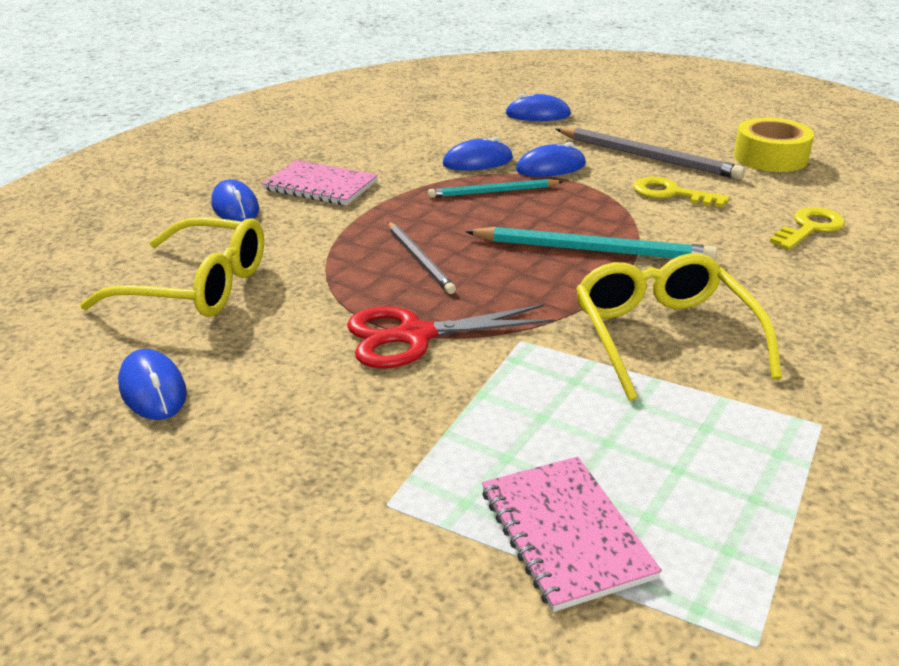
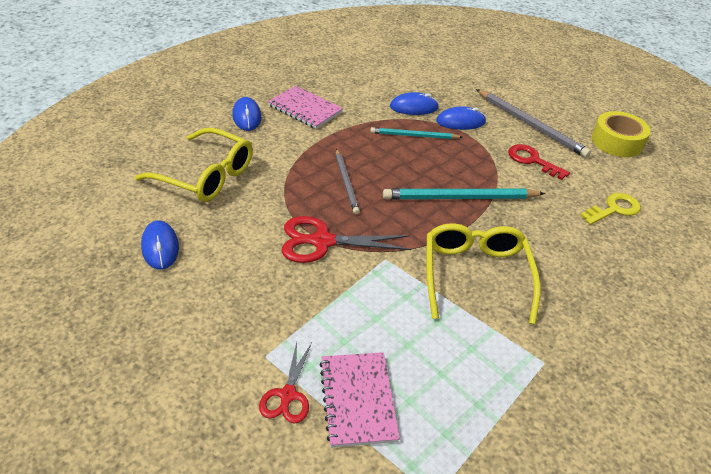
camera: 10 degrees right, 10 degrees up
turquoise pencil [465,227,717,260] -> turquoise pencil turned 150 degrees clockwise [383,189,545,199]
blue mouse [506,93,571,121] -> none
yellow key [633,177,729,208] -> red key [508,144,570,180]
none -> red scissors [259,342,312,423]

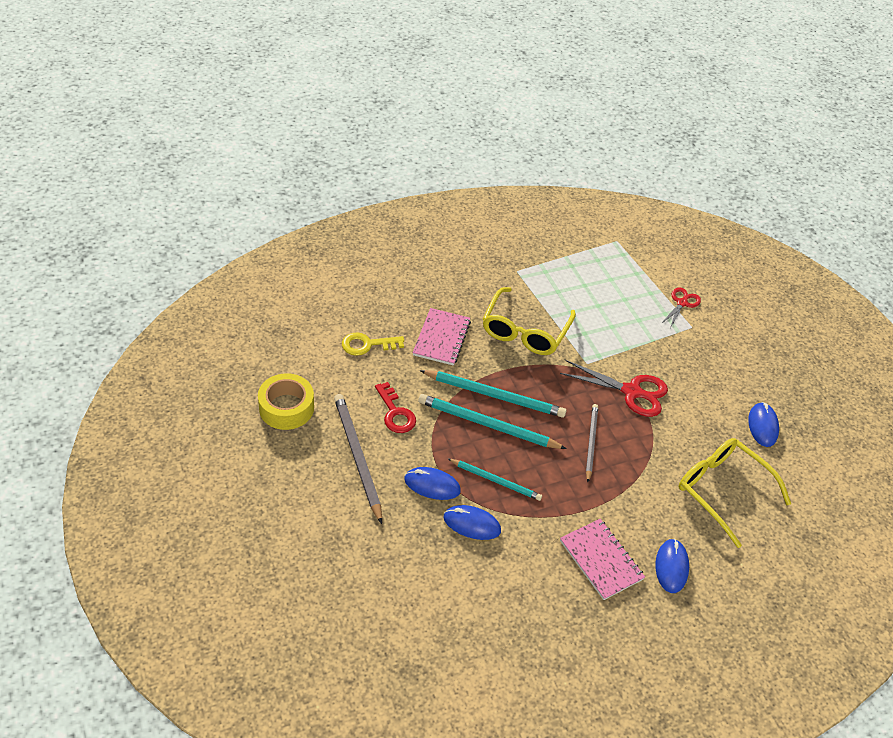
camera: 160 degrees left, 5 degrees up
pink notebook [319,352,400,448] -> pink notebook moved to [412,308,471,366]
none -> turquoise pencil [418,394,567,449]

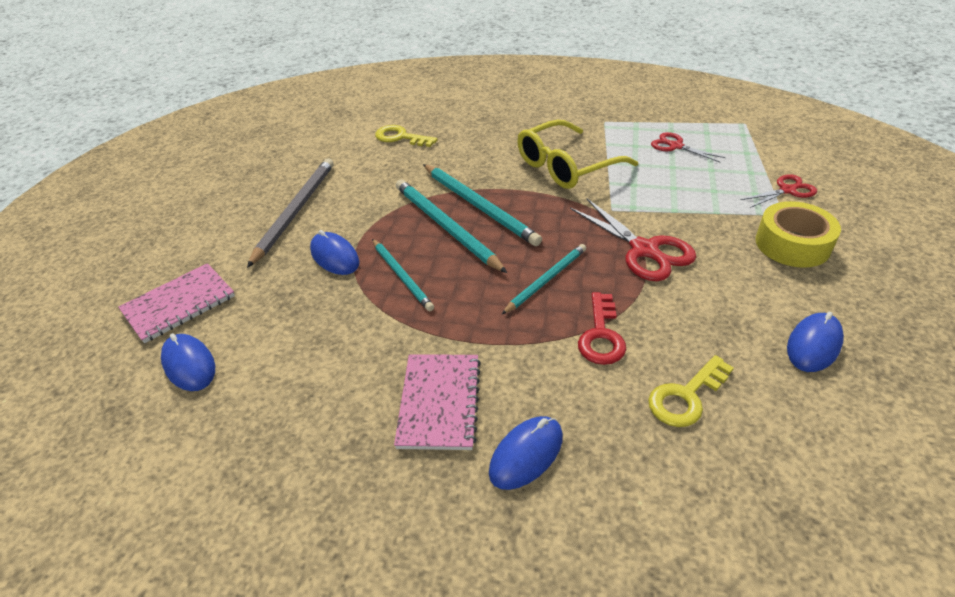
camera: 40 degrees right, 5 degrees down
yellow tape [258,373,314,430] -> yellow tape moved to [756,201,841,268]
red key [375,382,416,433] -> red key moved to [578,292,626,365]
pink notebook [412,308,471,366] -> pink notebook moved to [118,263,235,343]
blue mouse [444,505,501,540] -> blue mouse moved to [161,333,215,391]
grey pencil [586,404,598,482] -> turquoise pencil [501,244,586,315]
yellow glasses [679,438,791,548] -> yellow key [648,355,734,427]
none -> red scissors [651,132,726,162]

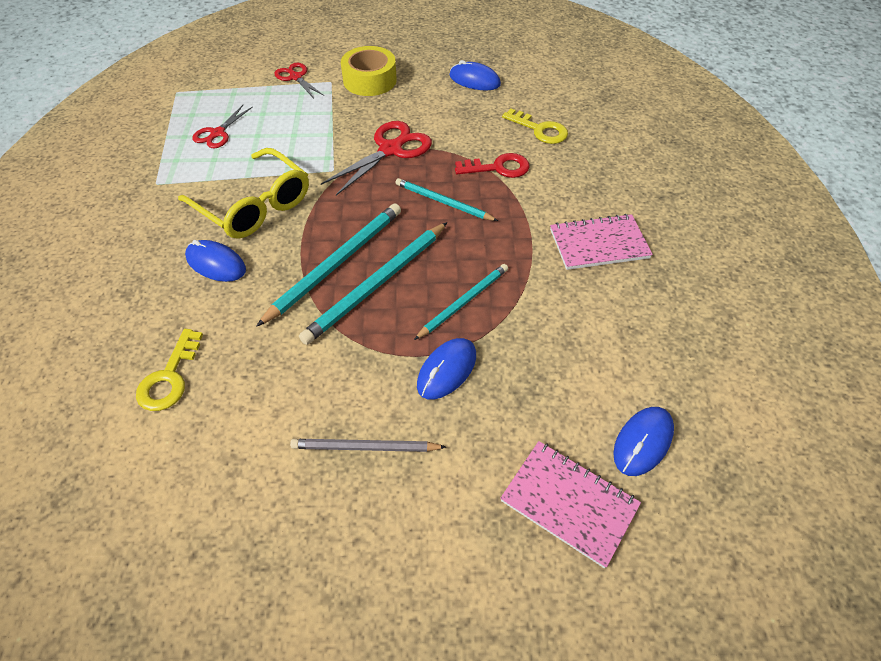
camera: 105 degrees left, 10 degrees up
grey pencil [247,158,334,268] -> grey pencil [290,439,446,452], size x0.63
blue mouse [489,416,563,490] -> blue mouse moved to [185,240,246,282]

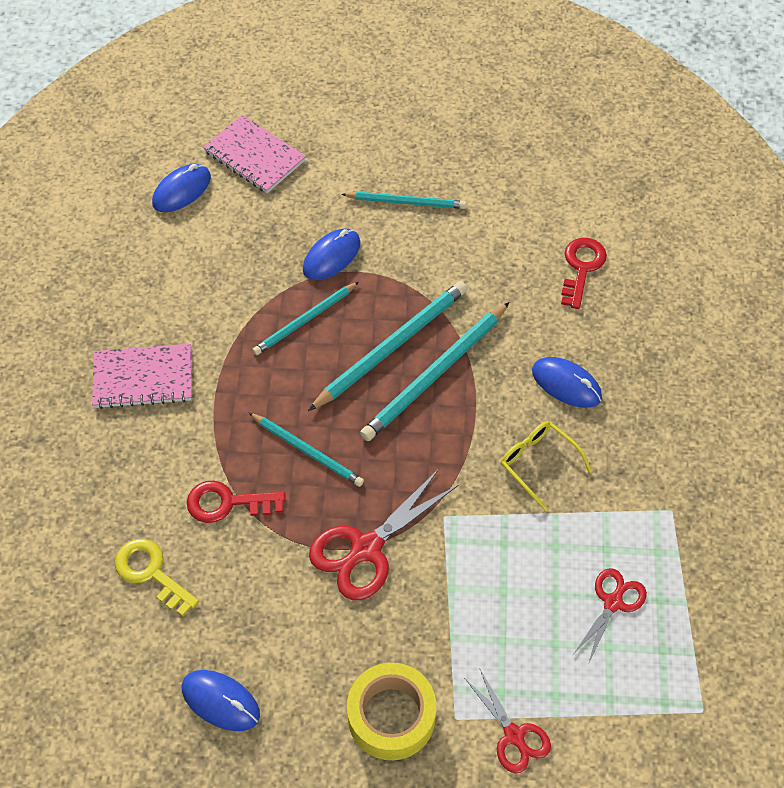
camera: 175 degrees left, 5 degrees up
yellow key [136,329,203,411] -> red key [561,238,607,309]
yellow glasses [178,148,309,239] -> yellow glasses [500,421,592,511], size x0.57
grey pencil [290,439,446,452] -> turquoise pencil [341,192,466,209]

